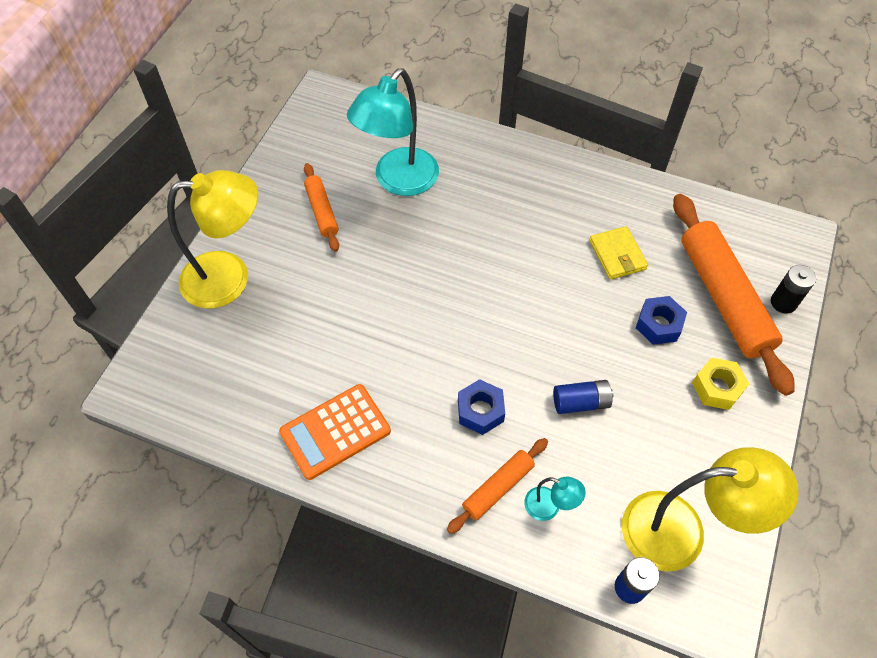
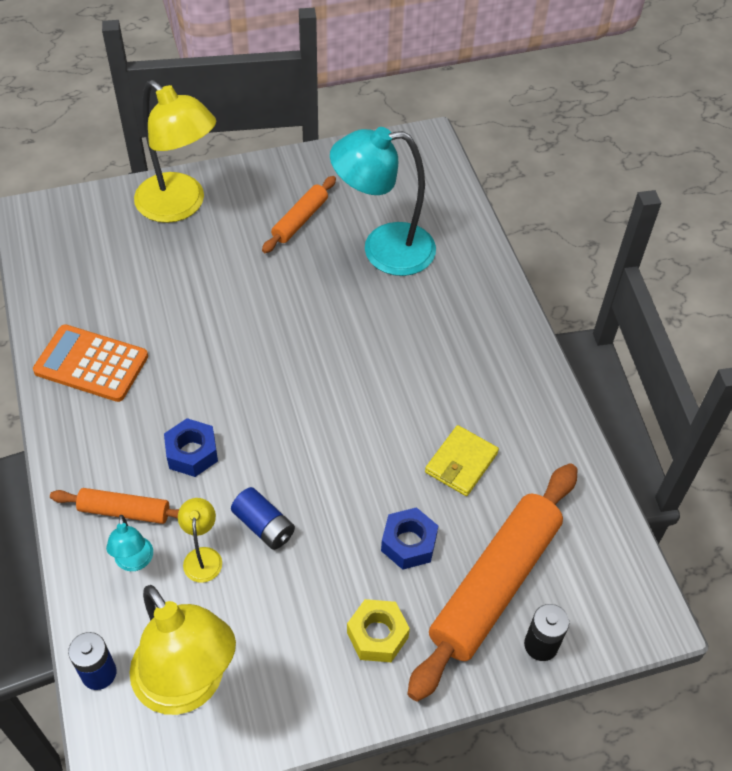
camera: 50 degrees right, 5 degrees down
none -> yellow lamp [178,498,222,583]

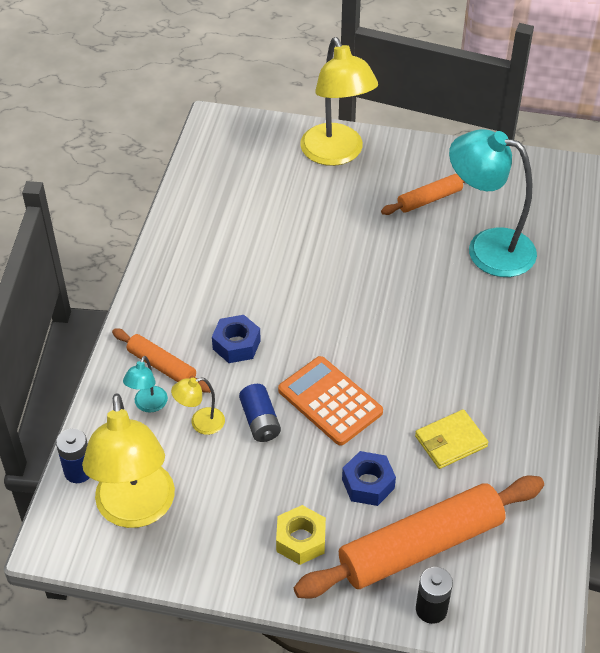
camera: 30 degrees right, 5 degrees down
orange calculator [33,324,148,402] -> orange calculator moved to [278,356,383,446]
yellow lamp [178,498,222,583] -> yellow lamp turned 135 degrees counterclockwise [171,377,225,435]

